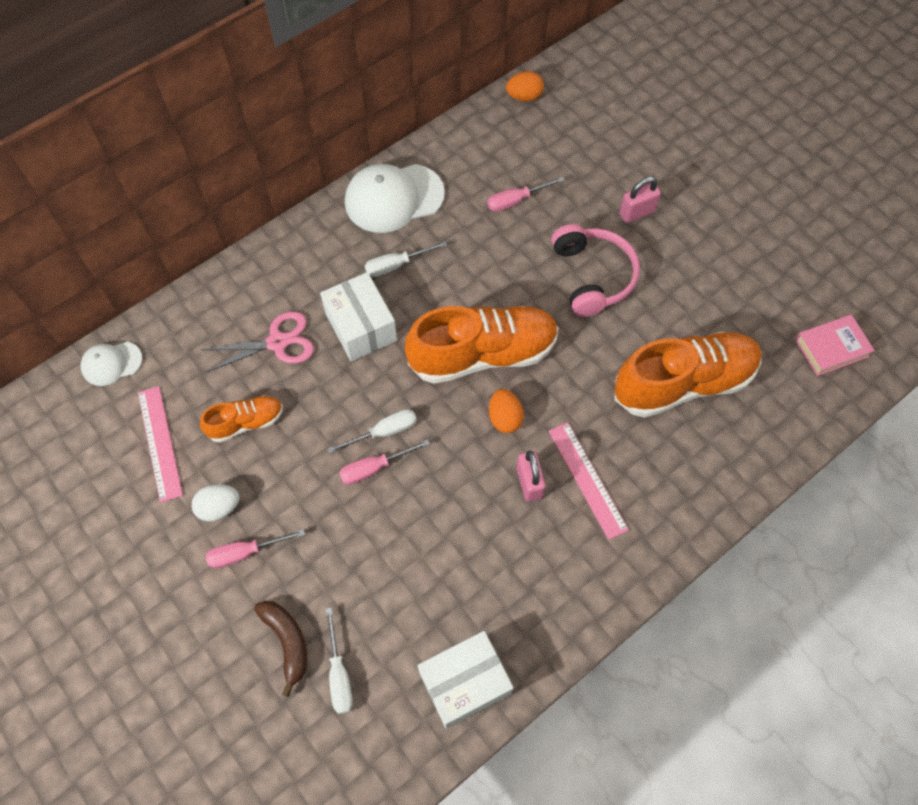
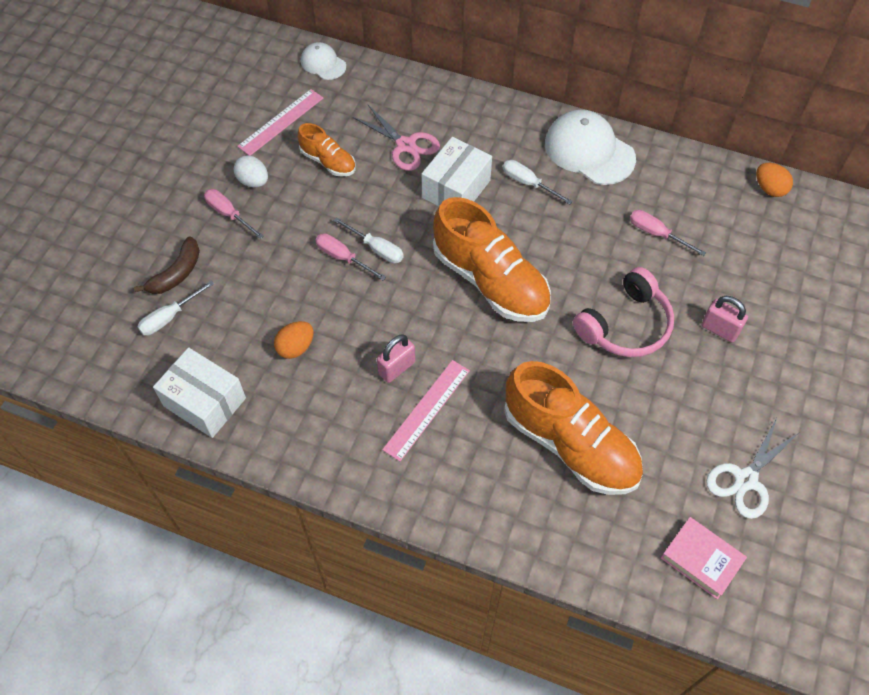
camera: 60 degrees right, 5 degrees down
orange egg [489,389,524,433] -> orange egg moved to [274,321,314,359]
none -> white scissors [706,418,800,519]

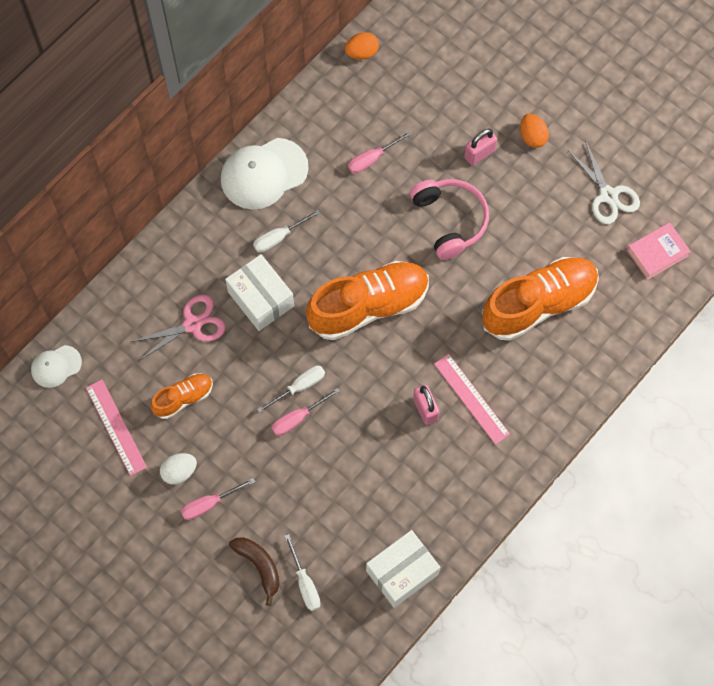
camera: 70 degrees left, 10 degrees up
orange egg [274,321,314,359] -> orange egg moved to [520,114,549,148]

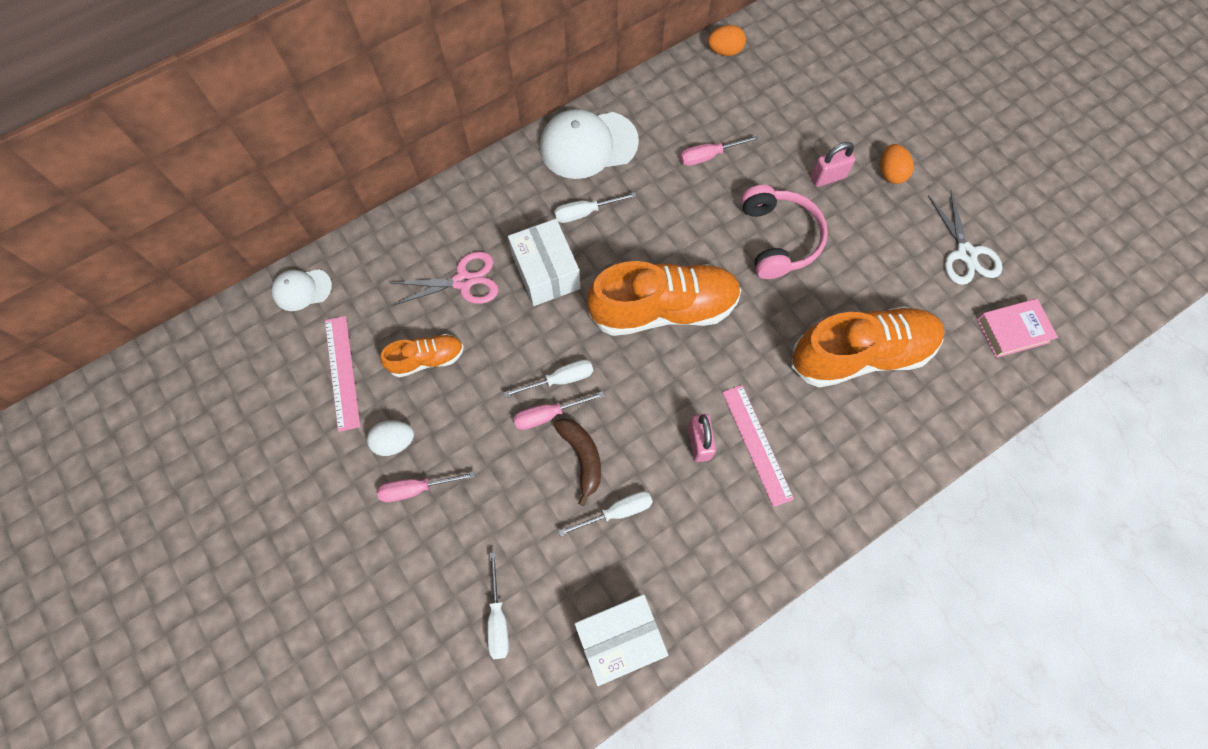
camera: 15 degrees right, 0 degrees up
brown banana [229,537,280,606] -> brown banana moved to [554,418,601,506]
none -> white screwdriver [558,491,653,537]

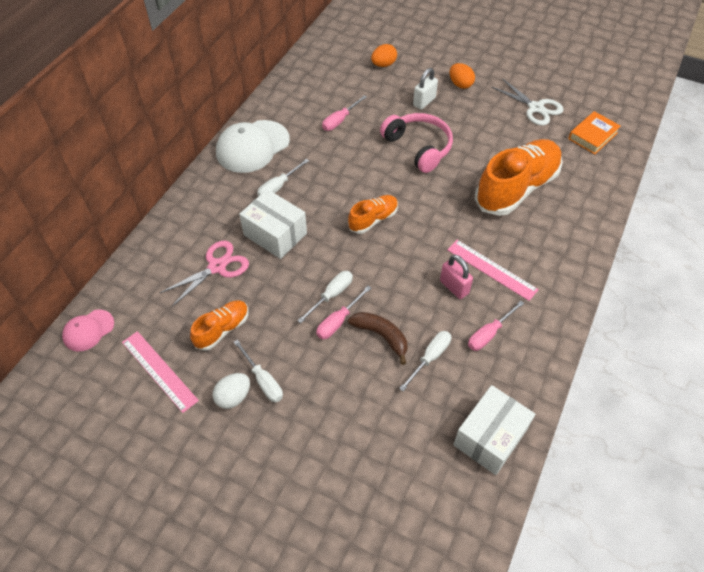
camera: 30 degrees left, 15 degrees down
white cap [271,269,332,311] -> pink cap [62,309,114,352]
pink screwdriver [377,472,475,502] -> pink screwdriver moved to [468,301,524,351]
white screwdriver [487,552,509,659] -> white screwdriver moved to [234,339,283,402]
orange shoe [587,261,741,336] -> orange shoe [348,195,398,234], size x0.51
orange egg [708,25,746,56] -> orange egg moved to [371,44,397,67]
pink padlock [811,142,856,187] -> white padlock [413,68,438,109]
pink book [977,299,1058,358] -> orange book [568,111,621,154]

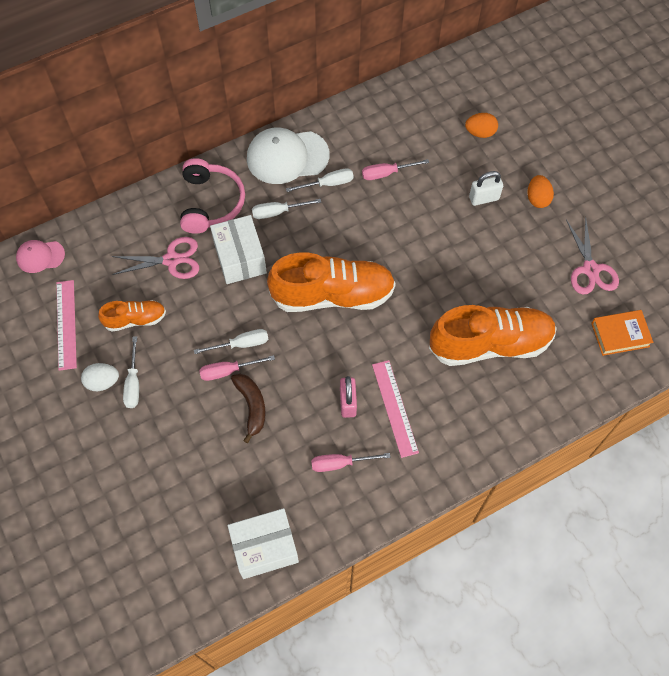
camera: 35 degrees right, 10 degrees up
orange shoe [348,195,398,234] -> orange shoe [267,252,396,312], size x1.97
pink headphones [380,113,453,173] -> pink headphones moved to [180,158,245,234]
white screwdriver [399,331,451,391] -> white screwdriver moved to [286,168,354,192]
white scissors [491,78,564,126] -> pink scissors [566,216,619,294]

